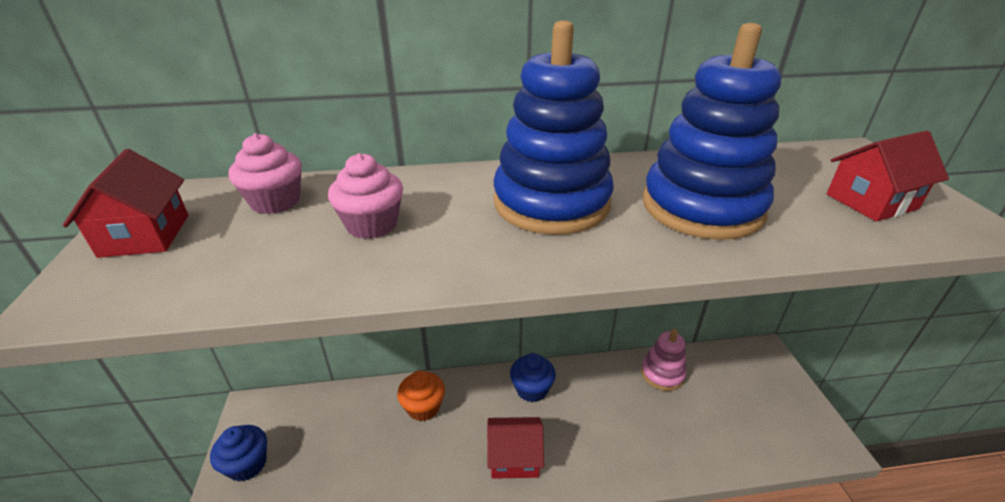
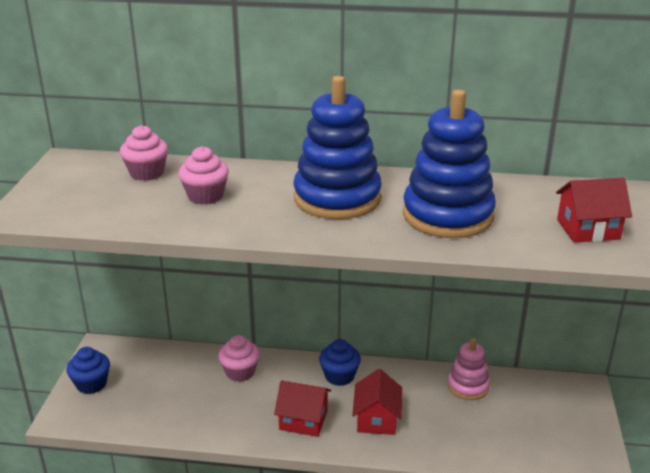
camera: 15 degrees right, 5 degrees down
red house [63,149,188,258] -> red house moved to [352,369,402,435]
orange cupcake [397,371,445,421] -> pink cupcake [218,335,260,382]

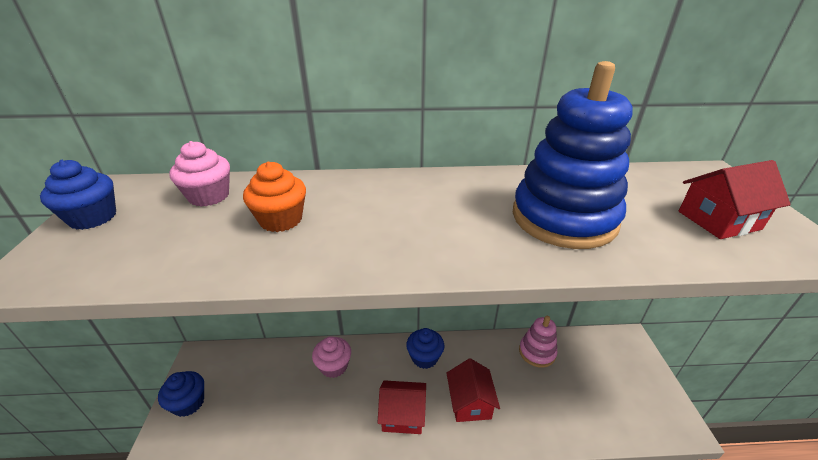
camera: 10 degrees left, 5 degrees up
pink cupcake [178,146,229,205] -> orange cupcake [243,162,306,232]
blue stacking toy [294,76,382,219] -> none
none -> blue cupcake [40,160,116,230]

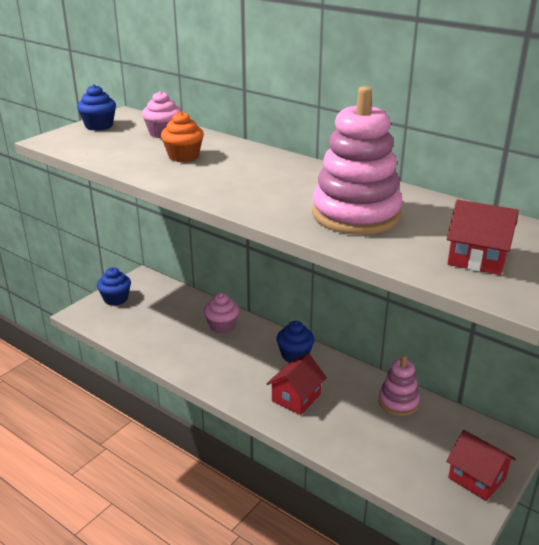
camera: 40 degrees right, 5 degrees down
red house [378,380,426,434] -> red house moved to [446,430,516,501]
blue stacking toy [513,61,633,249] -> pink stacking toy [312,86,403,235]

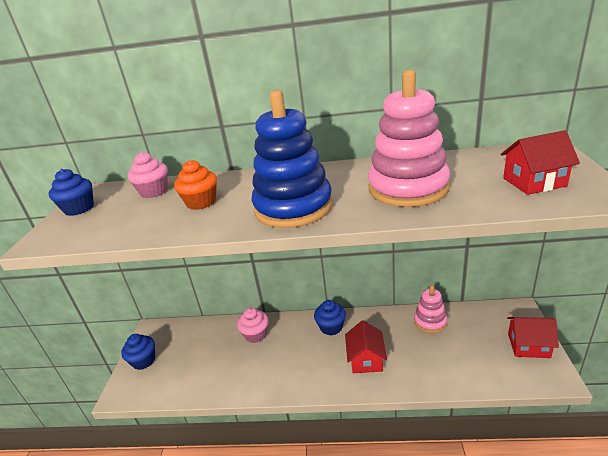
camera: 30 degrees left, 0 degrees up
none -> blue stacking toy [251,90,333,228]

